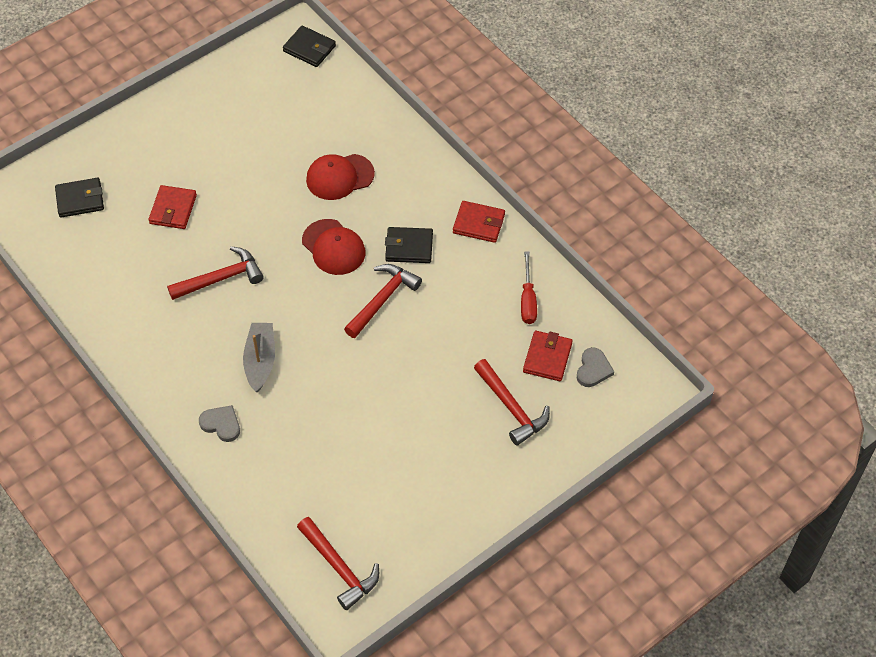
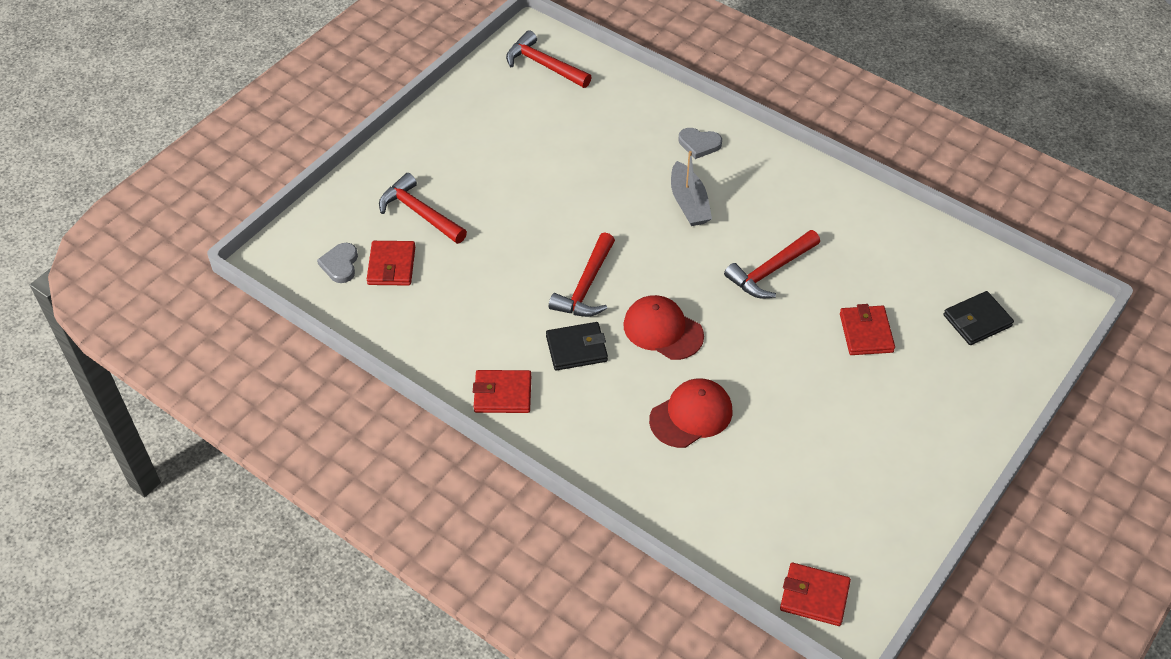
camera: 165 degrees right, 5 degrees down
black wallet [283,26,336,67] -> red wallet [780,563,851,626]
red screwdriver [521,251,537,324] -> none

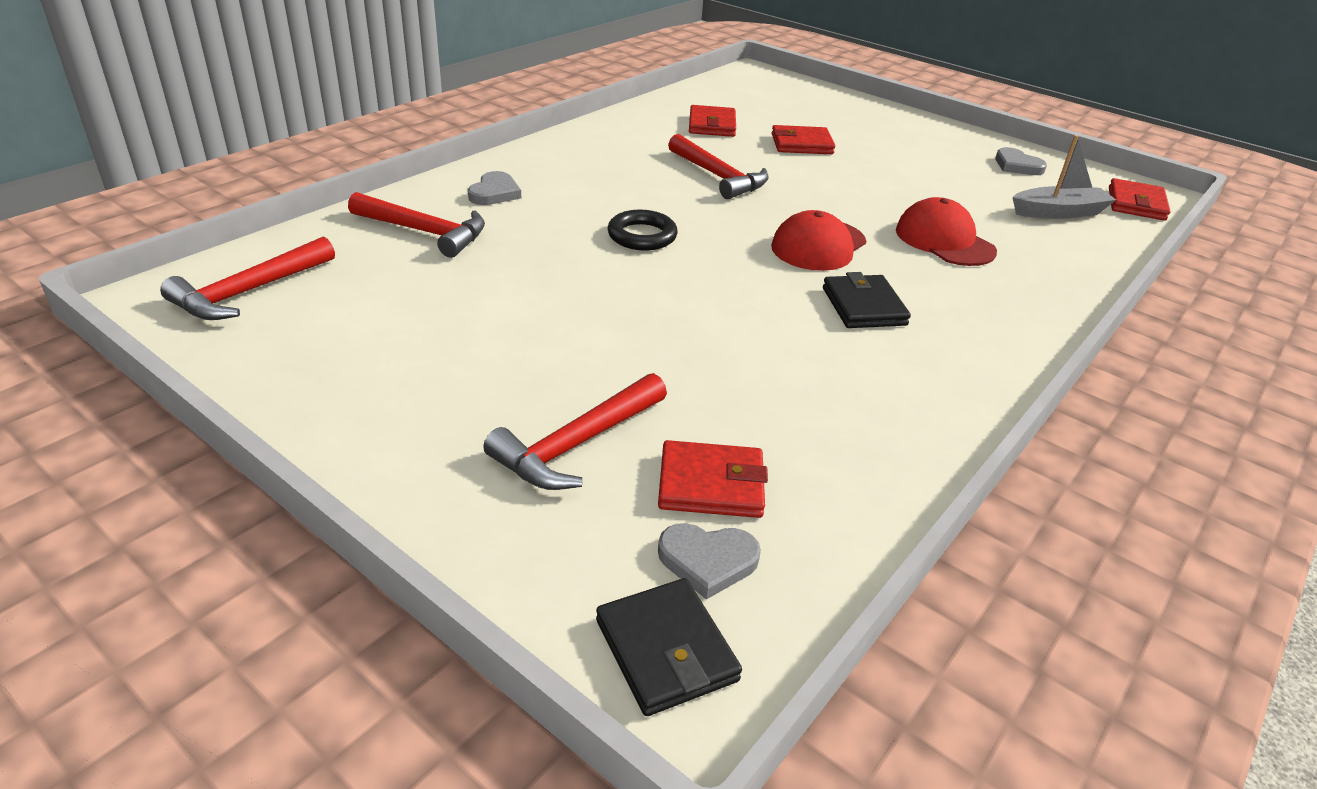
camera: 90 degrees left, 15 degrees down
red wallet [473,370,531,413] -> red wallet moved to [689,105,736,137]
red hammer [549,233,615,317] -> red hammer moved to [348,192,485,258]
grey boat [671,151,712,226] -> grey boat moved to [1012,135,1116,219]
black wallet [943,291,1014,345] -> black wallet moved to [596,578,742,716]
none -> black ring [608,210,678,251]
none -> grey heart [995,147,1047,175]

